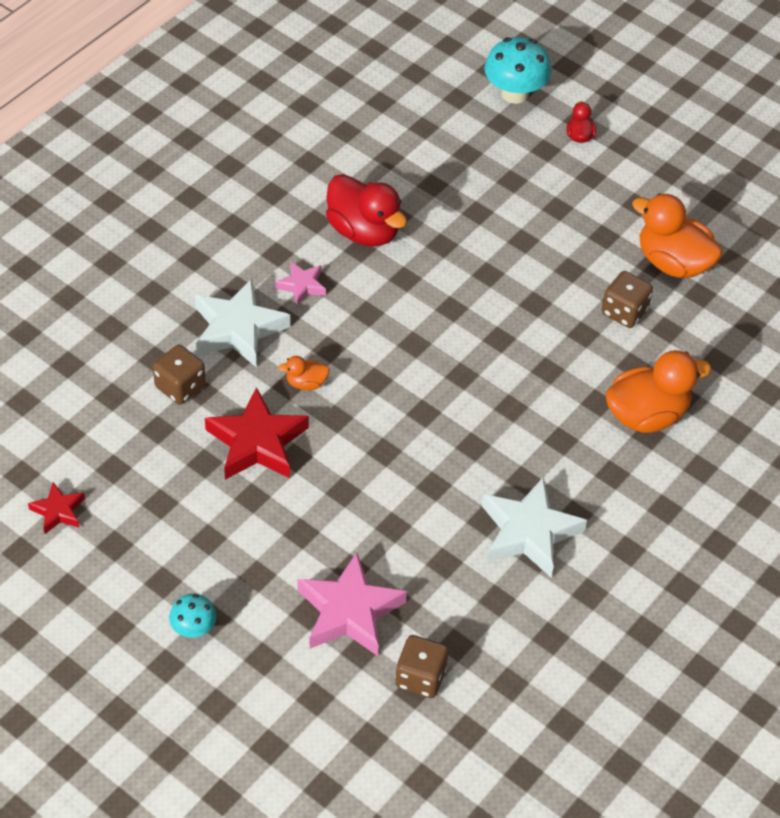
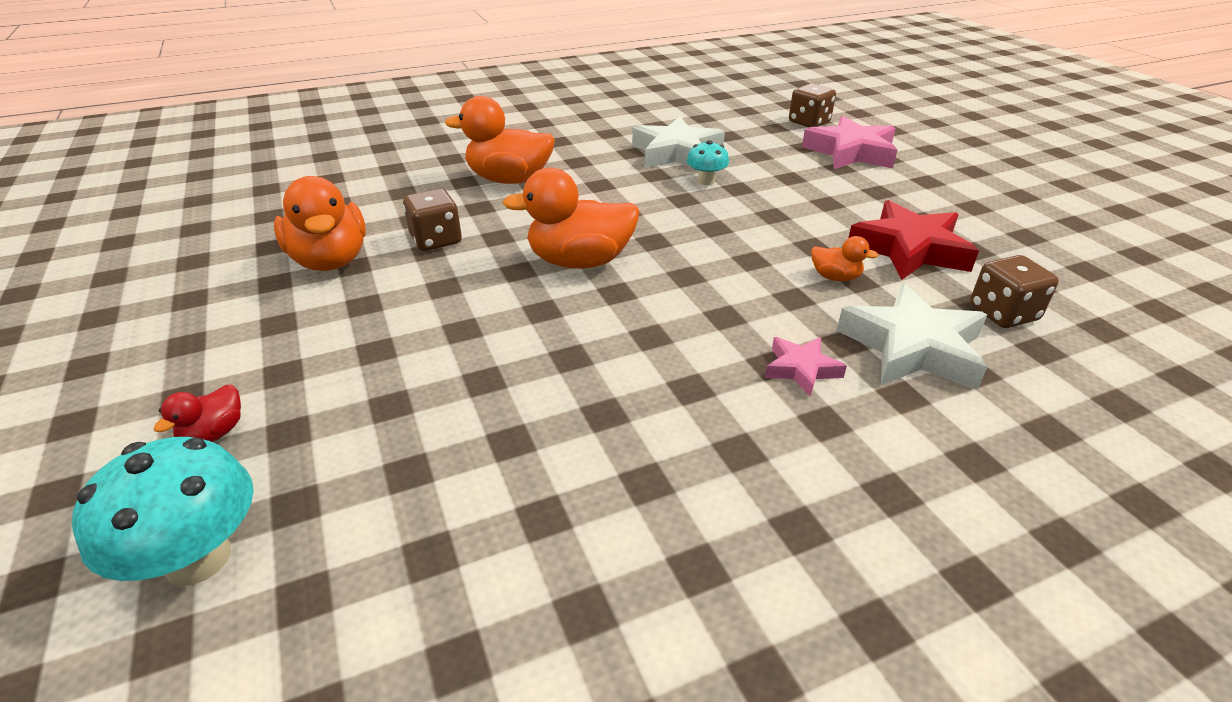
camera: 150 degrees left, 15 degrees down
red star [28,482,85,534] -> none
turquoise mushroom [169,594,216,638] -> turquoise mushroom moved to [687,140,729,185]
red duck [326,174,407,247] -> none
none -> orange duck [502,167,640,269]

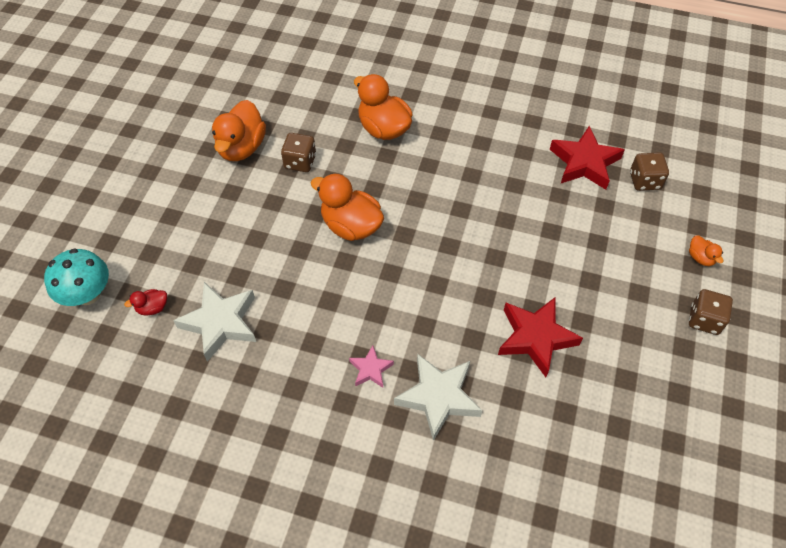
camera: 40 degrees right, 20 degrees up
red duck [154,385,241,442] -> red duck moved to [124,289,167,316]
white star [632,117,725,168] -> white star moved to [173,282,256,362]
turquoise mushroom [687,140,729,185] -> none
pink star [802,116,897,169] -> none
orange duck [811,236,879,281] -> orange duck moved to [689,235,723,266]
brown dice [970,255,1059,328] -> brown dice moved to [689,289,733,335]
none -> red star [550,126,625,190]

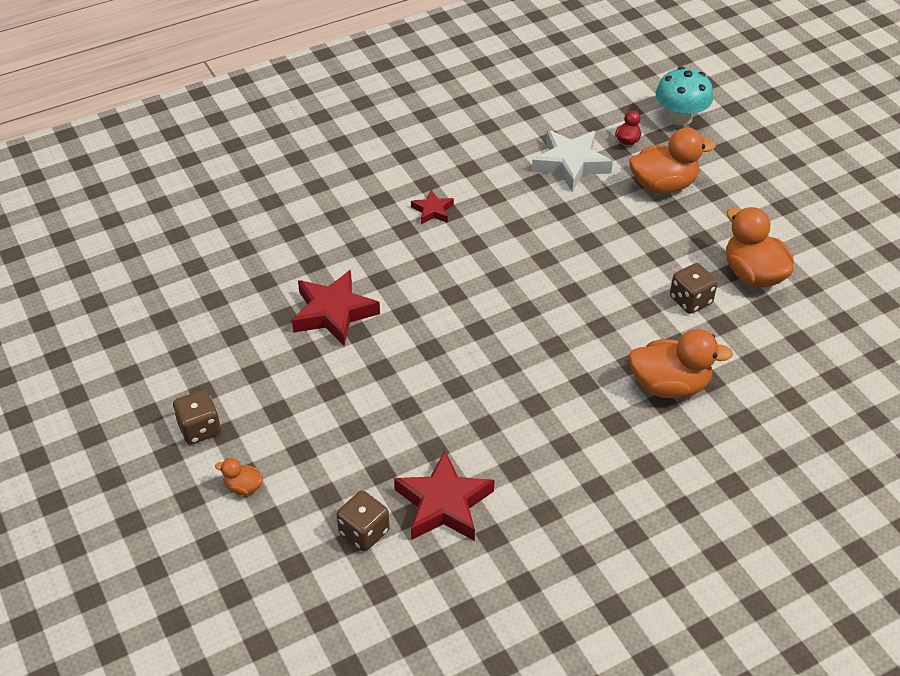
camera: 135 degrees right, 10 degrees down
orange duck [311,173,384,241] -> orange duck moved to [629,128,716,194]
pink star [349,345,394,388] -> red star [411,190,454,224]
white star [394,354,482,441] -> none

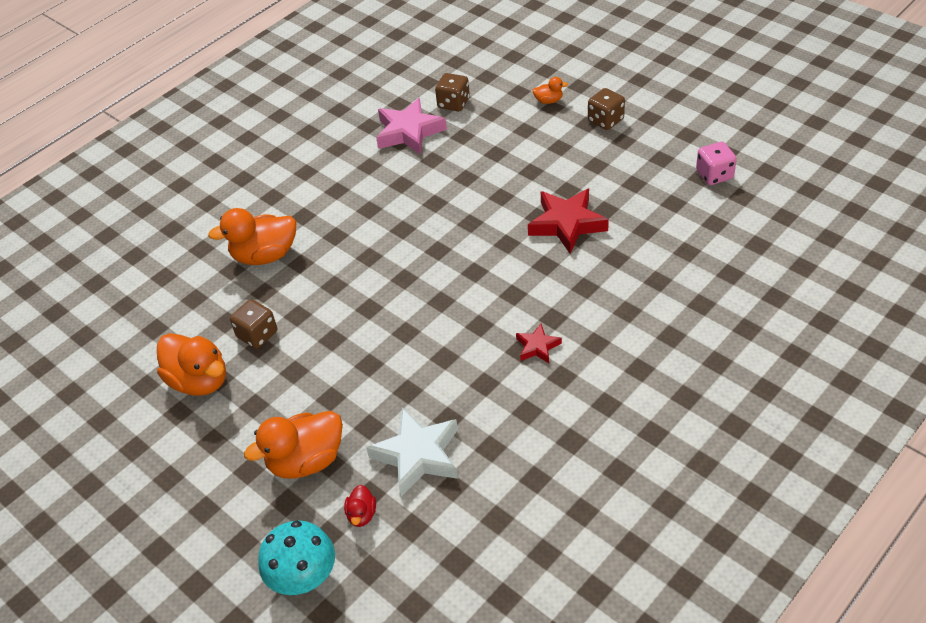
camera: 165 degrees right, 0 degrees up
red star [394,451,494,541] -> pink star [376,98,447,155]
none -> pink dice [696,142,737,185]

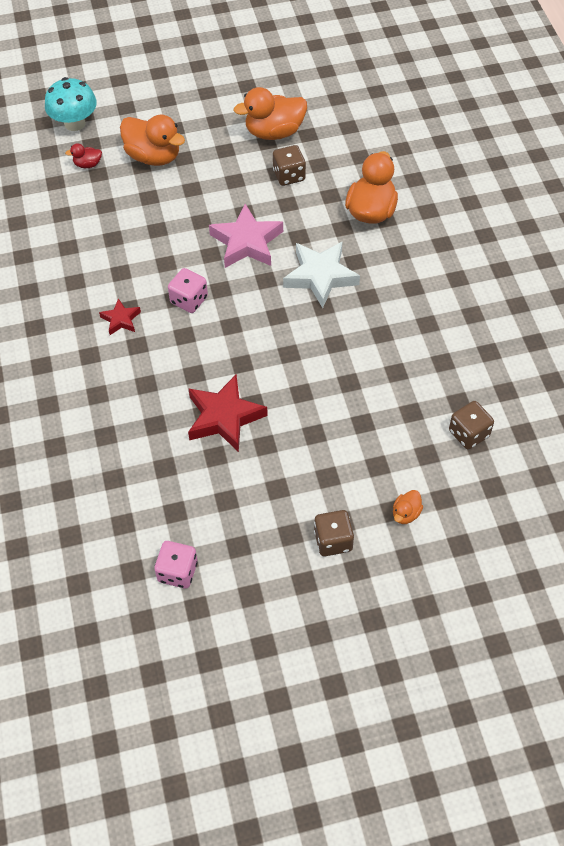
camera: 120 degrees right, 10 degrees up
orange duck [244,411,343,479] -> orange duck turned 120 degrees clockwise [120,115,185,166]
red duck [344,485,376,527] -> red duck turned 45 degrees counterclockwise [65,143,102,168]
white star [366,408,458,497] -> white star moved to [283,242,360,308]
pink star [376,98,447,155] -> pink star moved to [209,204,283,268]
none -> pink dice [168,268,208,313]

